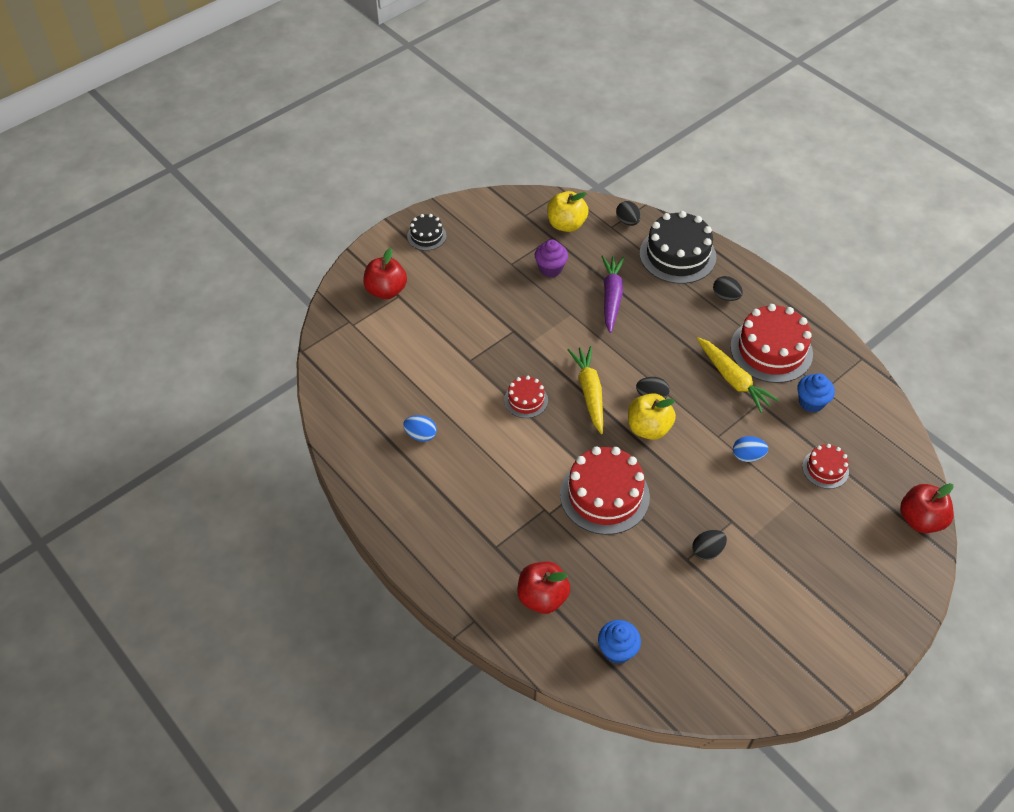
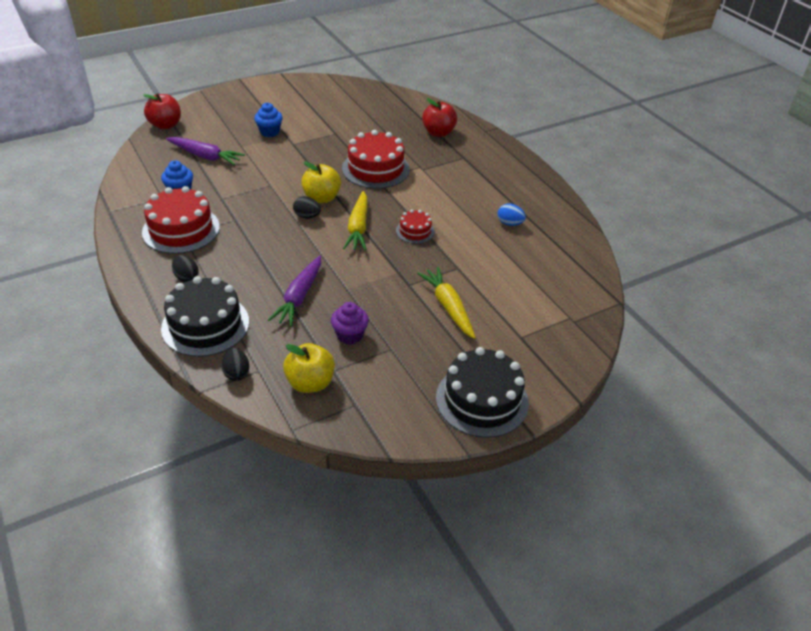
camera: 170 degrees left, 10 degrees down
red apple [363,248,407,299] -> none
black cake [407,214,446,251] -> black cake [436,347,529,438], size x1.92
blue cupcake [598,620,641,664] -> blue cupcake moved to [254,103,283,137]
black egg [692,530,727,560] -> none
yellow carrot [697,337,779,413] -> yellow carrot moved to [417,267,476,339]
blue egg [733,436,768,462] -> none
red cake [802,444,849,489] -> purple carrot [166,137,245,165]

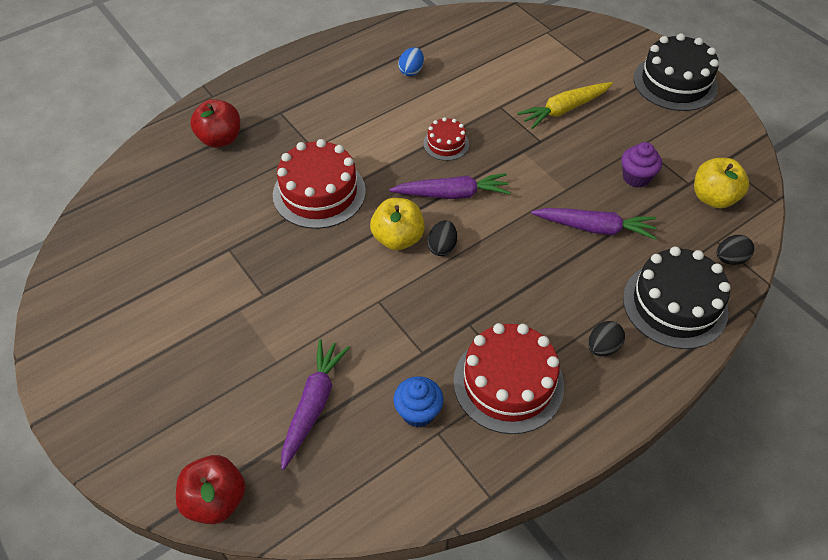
camera: 95 degrees left, 10 degrees up
blue cupcake [254,103,283,137] -> none
yellow carrot [343,191,368,250] -> purple carrot [389,173,511,199]

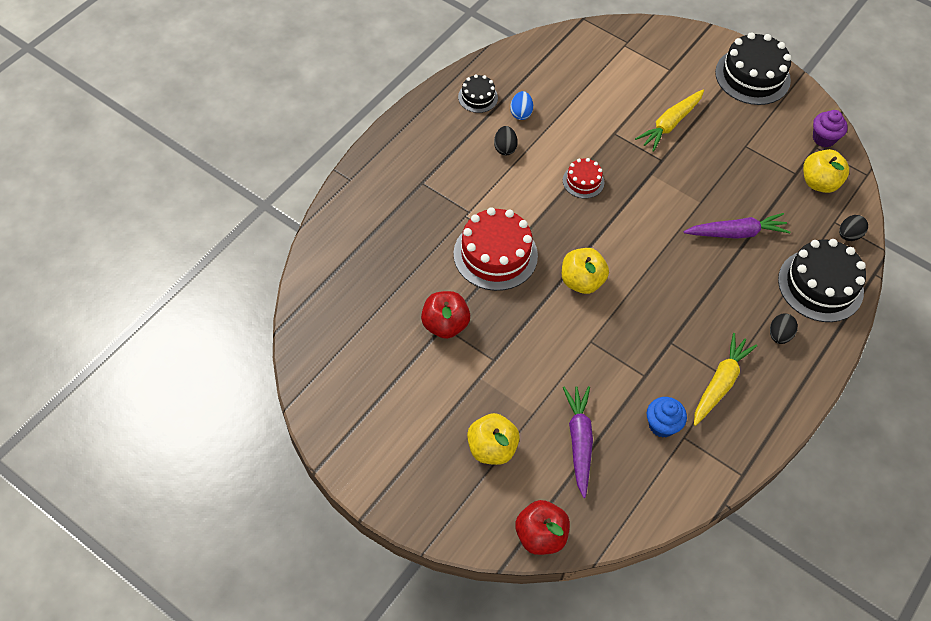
camera: 20 degrees left, 5 degrees up
red apple [190,99,240,148] -> red apple moved to [421,291,470,339]
purple carrot [389,173,511,199] -> none
black egg [427,220,457,256] -> black egg moved to [494,126,518,156]
red cake [453,323,564,434] -> yellow carrot [694,333,757,426]
purple cupcake [621,142,662,188] -> purple cupcake moved to [813,110,848,147]
none -> black cake [458,74,498,113]
none -> yellow apple [467,413,520,465]

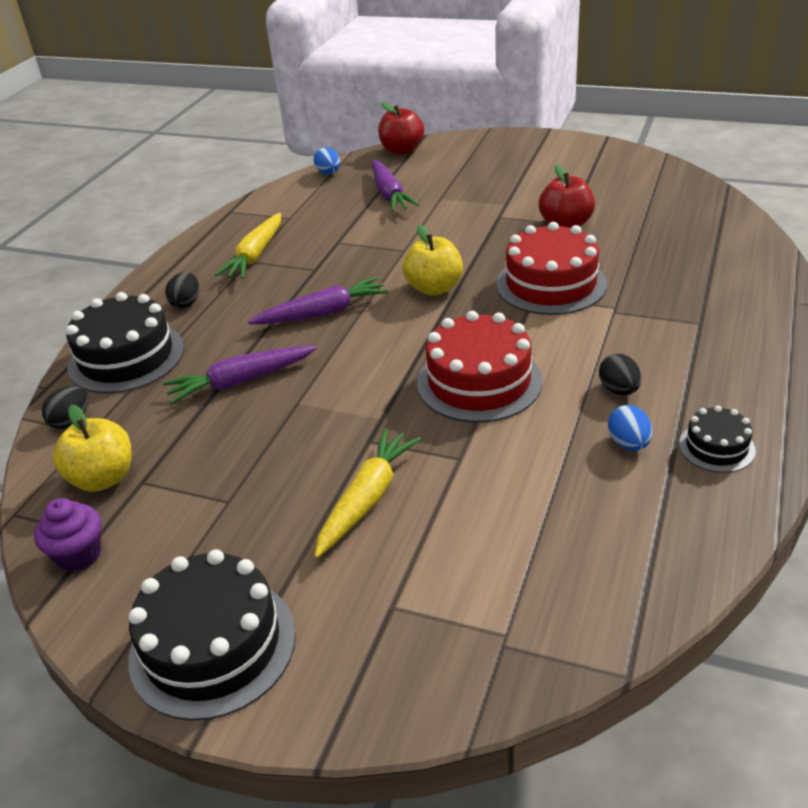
camera: 170 degrees right, 20 degrees down
yellow apple [467,413,520,465] -> none
red cake [563,158,604,198] -> red cake [417,311,543,423], size x1.92
blue cupcake [647,397,687,438] -> none
none -> purple carrot [248,276,389,324]
none -> blue egg [314,147,340,175]

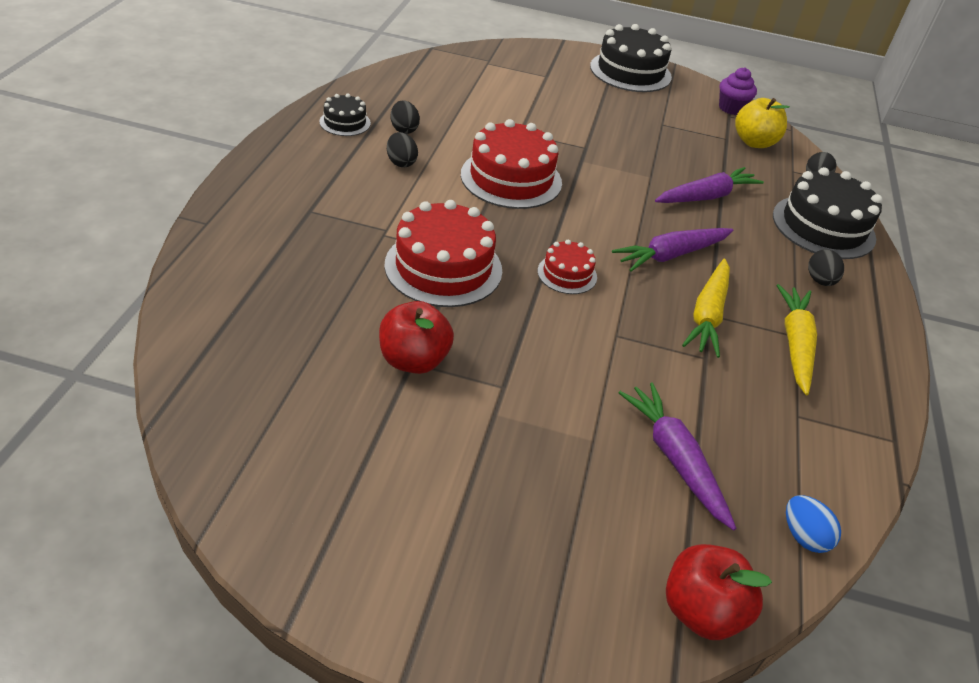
camera: 165 degrees right, 5 degrees up
yellow carrot [314,428,421,558] -> yellow carrot moved to [682,259,730,358]
yellow apple [403,225,463,296] -> red cake [537,240,597,294]
blue egg [608,405,652,451] -> black egg [391,100,420,134]

